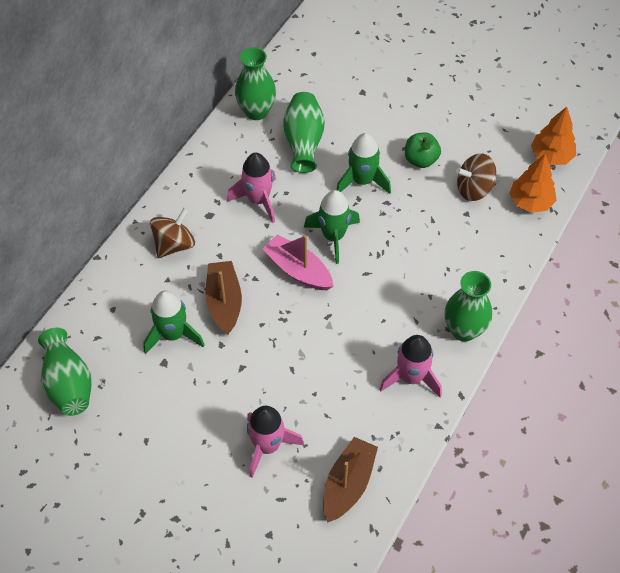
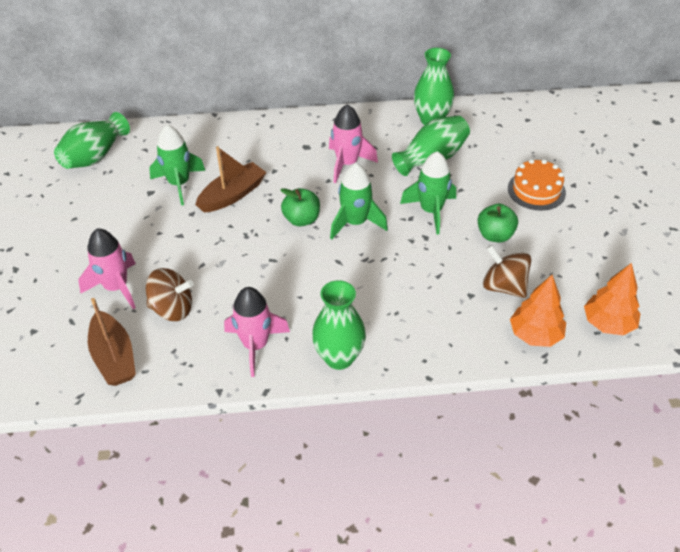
camera: 55 degrees right, 10 degrees down
brown spinning top [150,208,195,258] -> brown spinning top moved to [146,268,194,321]
pink boat [262,235,334,291] -> green apple [280,188,320,226]
brown boat [323,437,378,523] -> brown boat turned 75 degrees clockwise [88,298,136,386]
none -> orange cake [508,159,566,211]

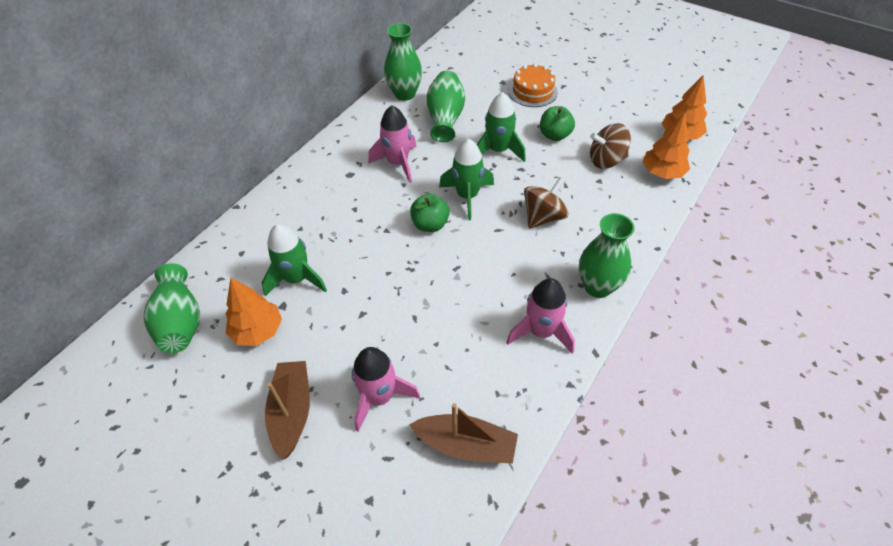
camera: 50 degrees left, 5 degrees up
brown spinning top [146,268,194,321] -> brown spinning top moved to [524,177,568,229]
brown boat [195,146,267,212] -> brown boat moved to [265,361,310,460]
none -> orange tree [225,278,282,346]

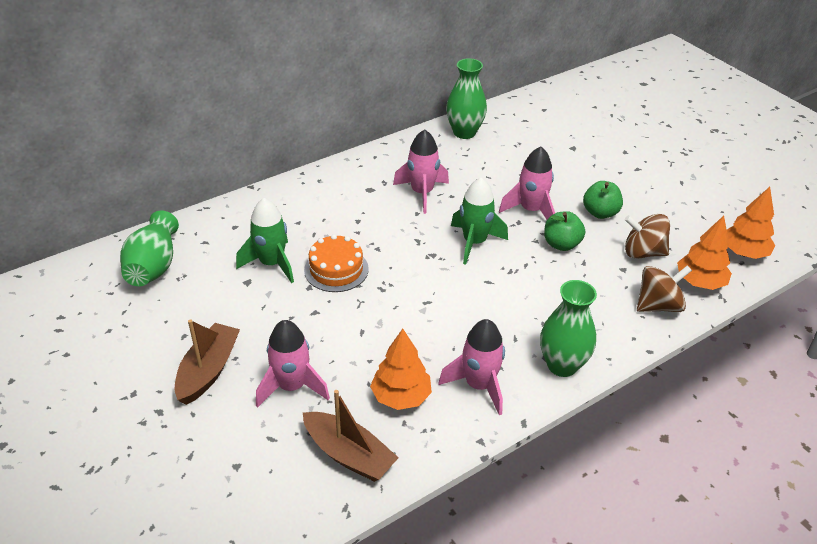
camera: 20 degrees right, 10 degrees down
orange tree [225,278,282,346] -> orange tree moved to [370,329,432,410]
green apple [410,194,450,232] -> green apple moved to [544,211,585,251]
green vase [426,70,465,142] -> none
green rocket [477,92,526,162] -> pink rocket [499,147,555,220]
orange cake [509,63,558,107] -> orange cake moved to [304,234,369,292]
brown spinning top [524,177,568,229] -> brown spinning top moved to [637,266,692,312]

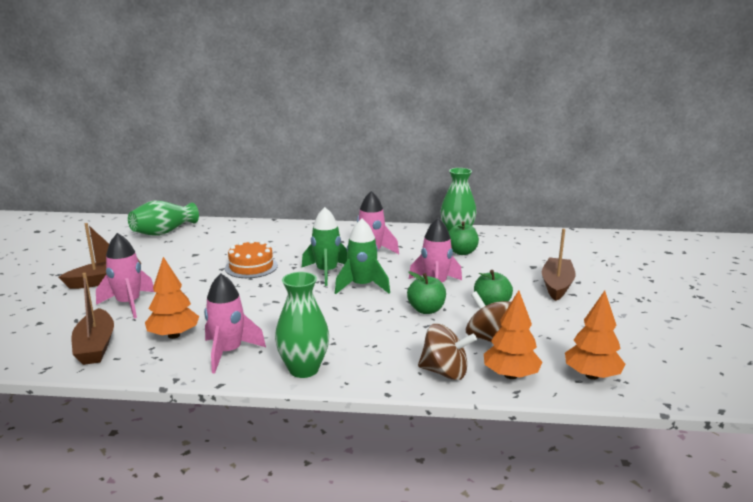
camera: 40 degrees right, 20 degrees down
green rocket [236,198,294,283] -> green rocket moved to [302,207,347,286]
none -> green apple [449,221,479,255]
none -> brown boat [542,229,576,301]

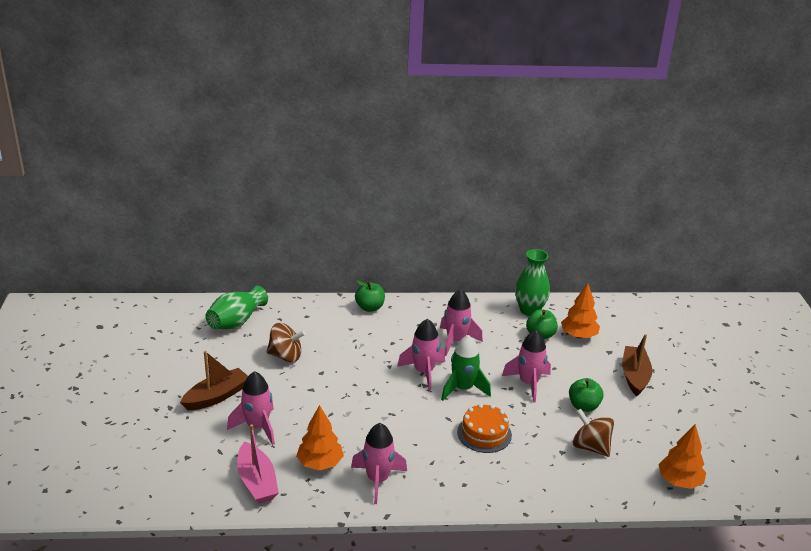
camera: 10 degrees left, 10 degrees up
brown boat [71,273,114,365] -> pink boat [237,424,279,504]
orange cake [225,240,278,278] -> orange cake moved to [457,404,512,453]
green vase [275,272,329,378] -> none
green rocket [302,207,347,286] -> pink rocket [397,319,445,390]
green apple [407,271,446,314] -> green apple moved to [355,280,385,312]
brown spinning top [418,324,477,380] -> brown spinning top moved to [267,323,306,362]
orange tree [484,290,543,379] -> orange tree moved to [561,283,600,338]

